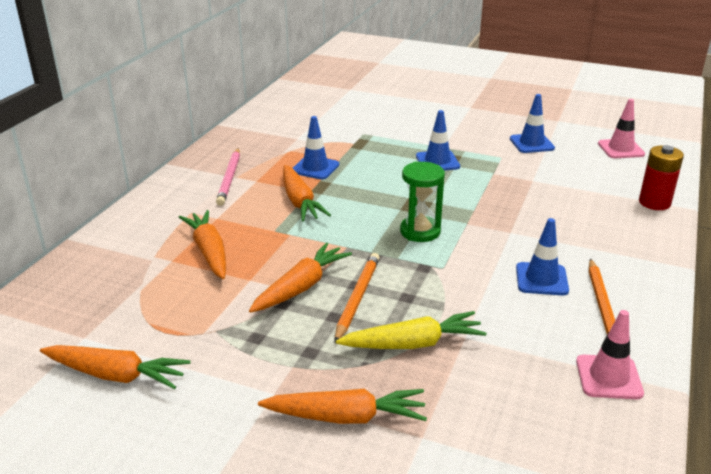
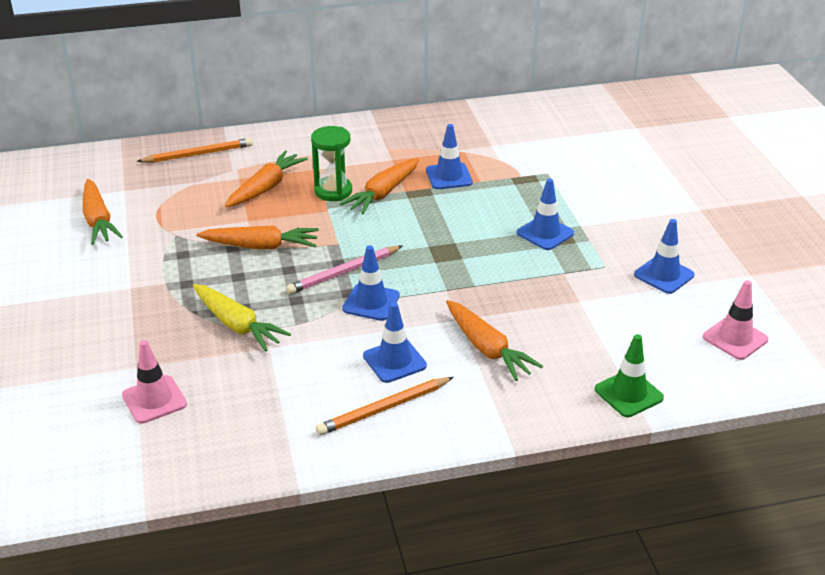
camera: 55 degrees right, 5 degrees up
pink pencil [216,148,240,206] -> pink pencil moved to [286,246,402,294]
orange carrot [258,389,427,424] -> orange carrot moved to [446,300,543,381]
orange pencil [335,253,380,343] -> orange pencil moved to [136,138,253,163]
green hourglass [400,162,445,242] -> green hourglass moved to [311,126,352,201]
pink traffic cone [576,310,644,400] -> pink traffic cone moved to [122,340,187,424]
red battery [639,145,684,210] -> green traffic cone [595,334,664,417]
none -> blue traffic cone [342,245,400,321]

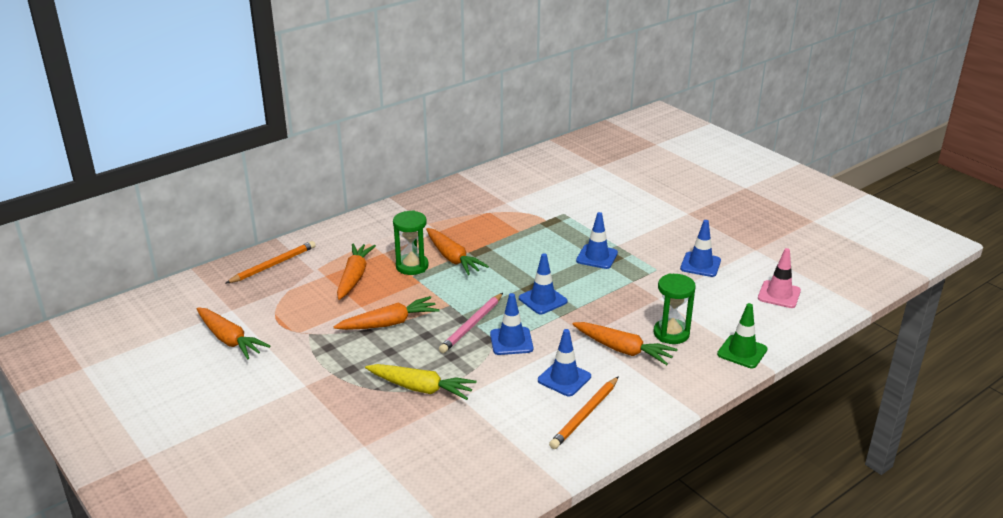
camera: 25 degrees left, 5 degrees down
pink traffic cone [122,340,187,424] -> none
orange carrot [340,158,419,214] -> orange carrot turned 45 degrees counterclockwise [426,228,489,275]
blue traffic cone [426,124,473,189] -> blue traffic cone moved to [519,253,567,314]
none -> green hourglass [653,274,696,344]

